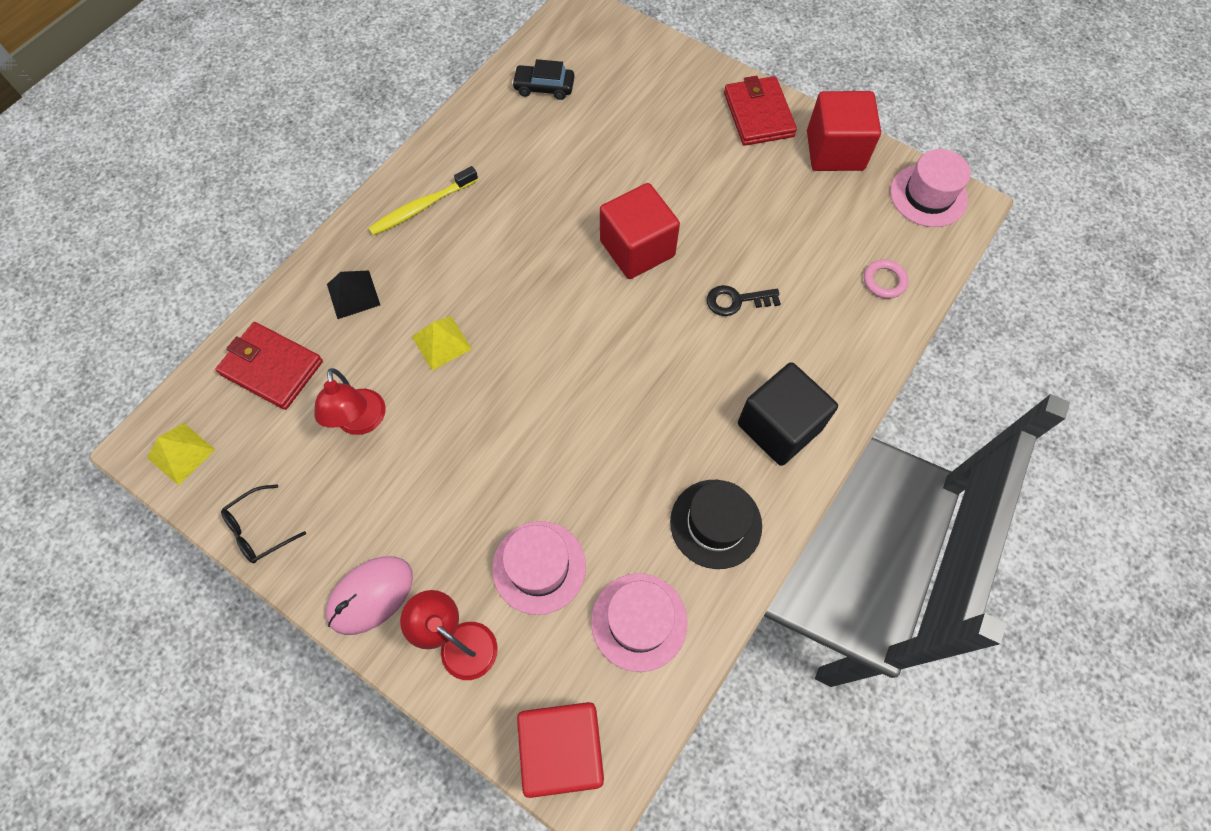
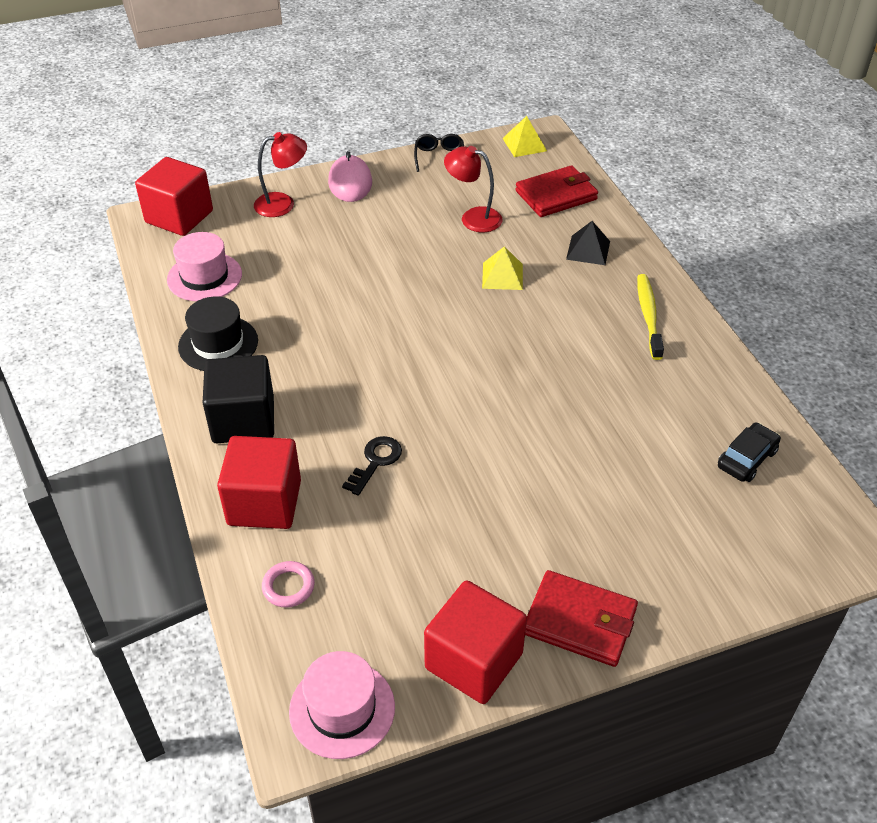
camera: 125 degrees right, 20 degrees down
pink hat [492,521,586,615] -> none
red cube [600,183,680,279] -> red cube moved to [217,436,301,529]

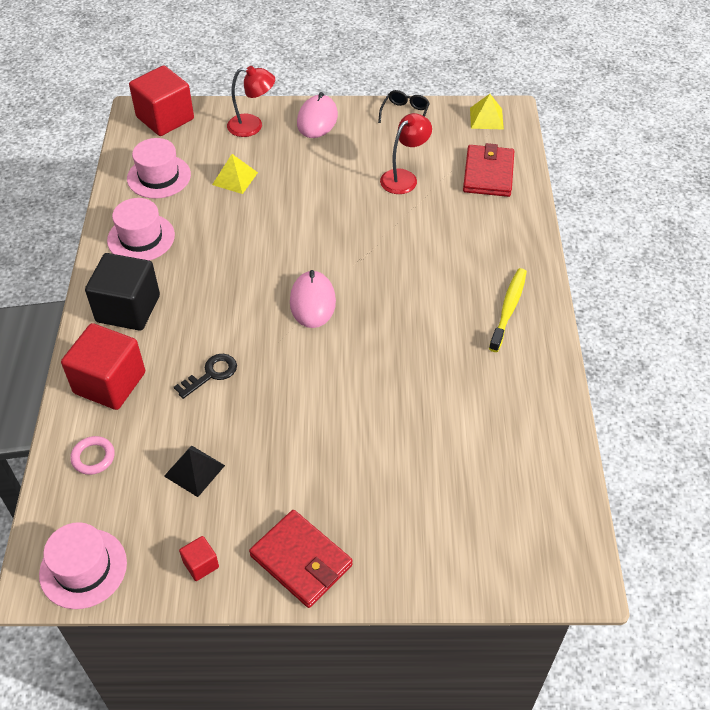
camera: 20 degrees right, 5 degrees up
black hat [178,297,258,371] -> pink hat [107,198,175,261]
red cube [424,580,527,704] -> red cube [179,536,219,581], size x0.45
red lamp [444,146,502,232] -> red lamp turned 90 degrees clockwise [380,113,432,194]
yellow pyramid [482,246,523,290] -> yellow pyramid moved to [212,154,258,194]
red wallet [515,165,598,217] -> red wallet turned 75 degrees counterclockwise [463,143,514,197]
black pyramid [566,221,610,265] -> black pyramid moved to [164,445,225,497]
black car [718,422,781,482] -> none
none -> pink mouse [290,270,336,328]

